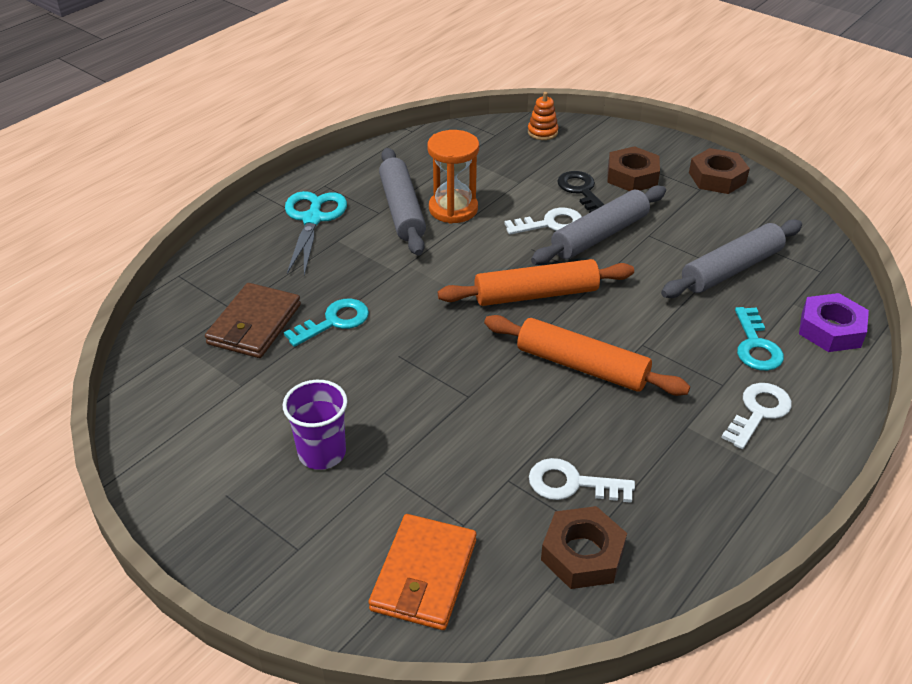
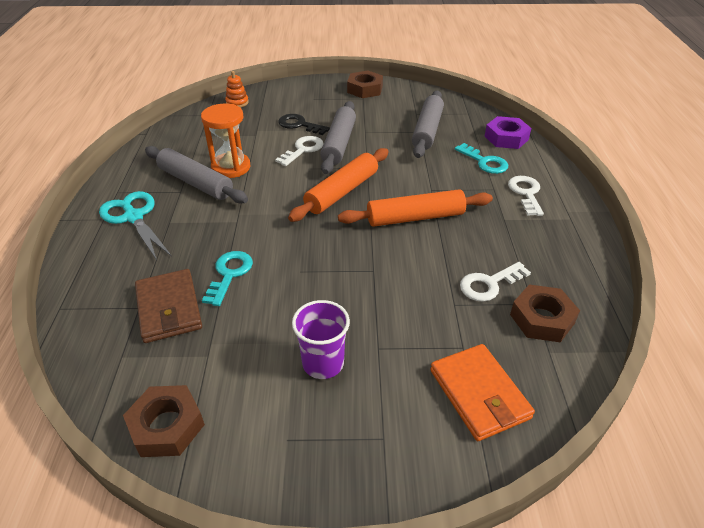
camera: 40 degrees left, 0 degrees up
brown nut [607,146,660,191] -> brown nut moved to [123,385,205,457]

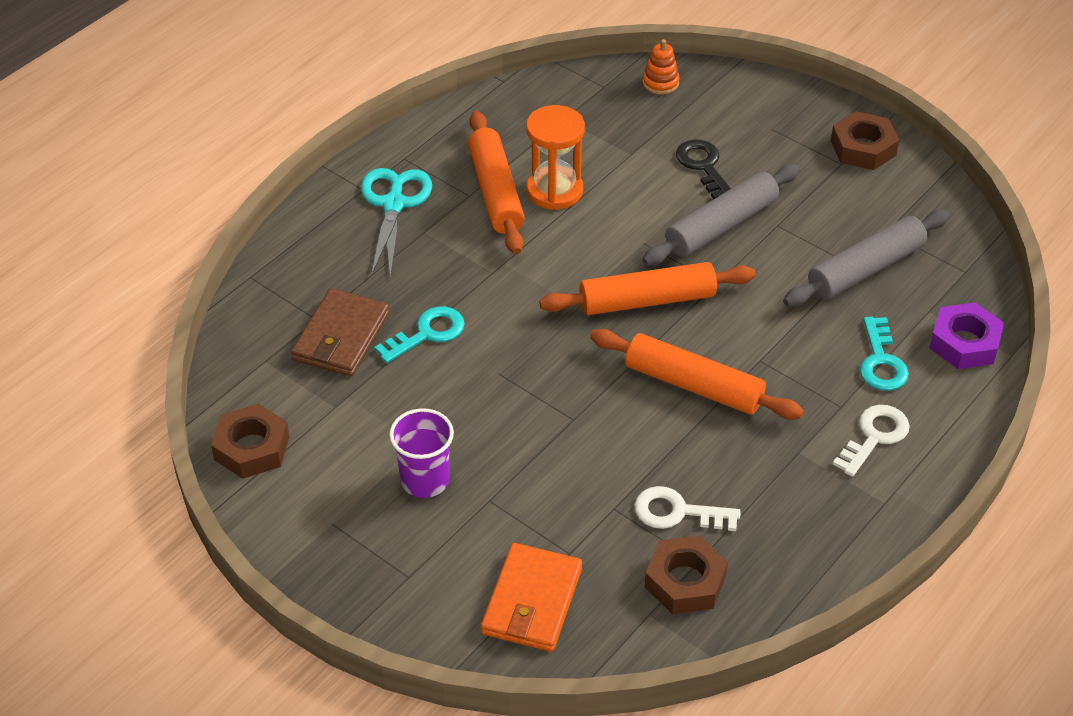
camera: 40 degrees right, 5 degrees up
grey rolling pin [145,146,248,204] -> orange rolling pin [468,111,525,254]
white key [275,136,323,166] -> none

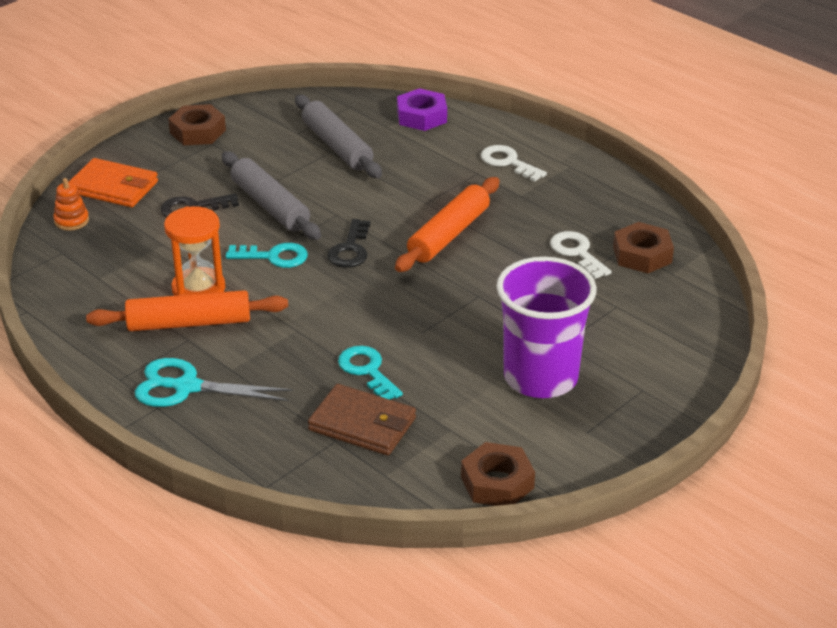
camera: 85 degrees left, 10 degrees down
purple cup [389,408,454,498] -> purple cup [497,257,597,398], size x1.76
orange wallet [481,543,582,652] -> orange wallet moved to [69,158,158,207]
orange rolling pin [539,262,756,315] -> black key [327,219,371,268]
white key [634,486,741,531] -> white key turned 135 degrees clockwise [550,231,612,279]
turquoise key [860,317,909,391] -> turquoise key moved to [226,243,308,268]

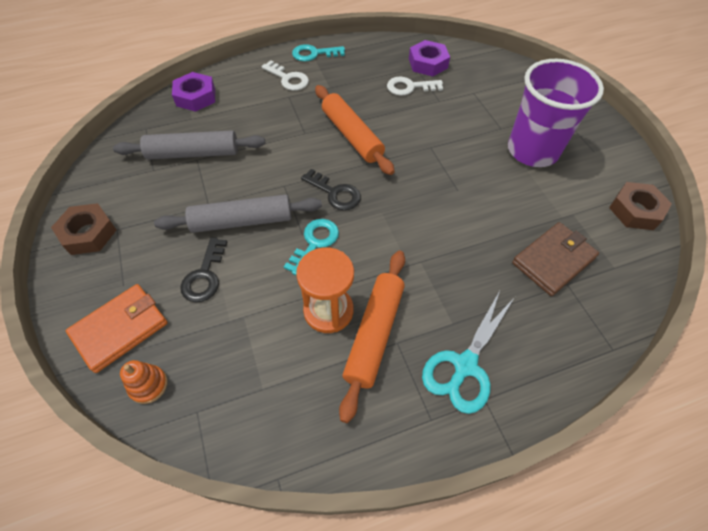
camera: 65 degrees left, 20 degrees up
turquoise key [338,346,403,400] -> turquoise key moved to [292,44,345,62]
white key [481,145,547,182] -> white key turned 120 degrees counterclockwise [261,60,309,91]
brown nut [613,222,674,273] -> purple nut [409,40,450,76]

